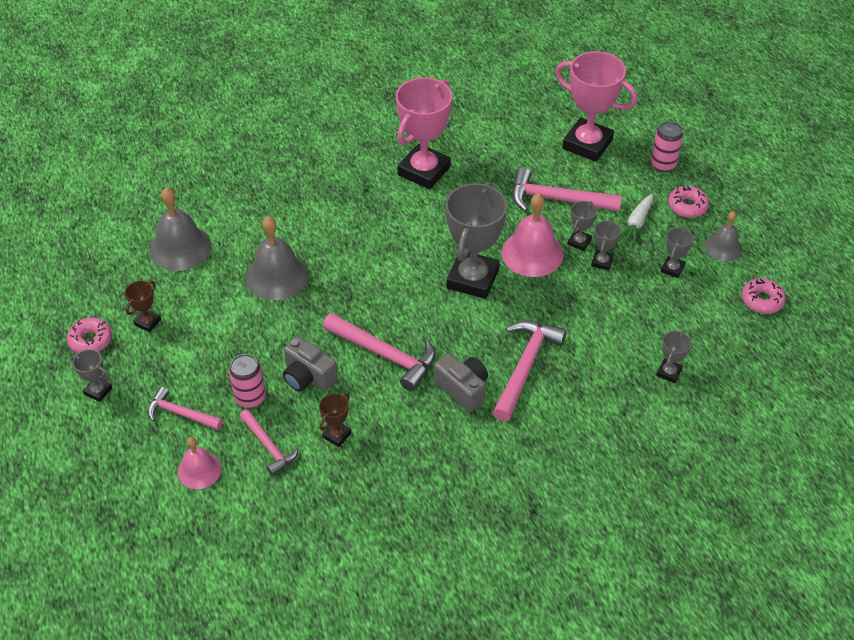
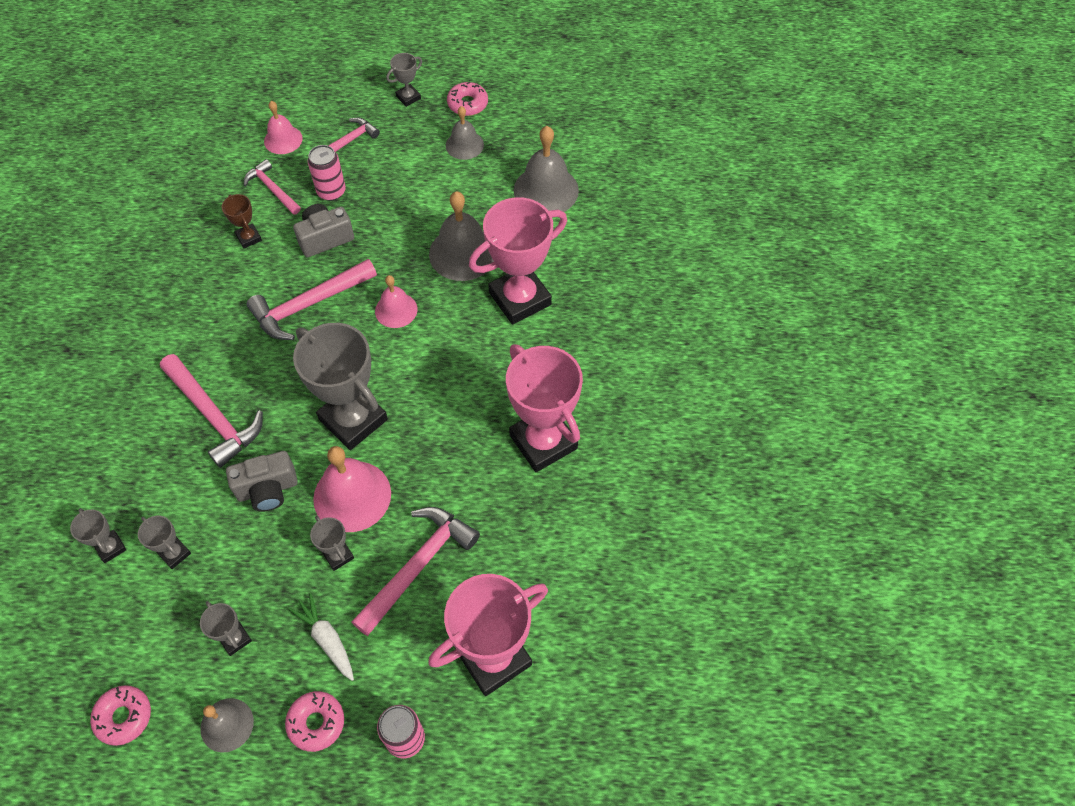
camera: 115 degrees right, 10 degrees up
brown trophy [125,281,161,332] -> grey bell [446,106,484,160]
pink hammer [240,409,298,476] -> pink hammer turned 60 degrees clockwise [244,159,301,215]
grey camera [434,353,488,412] -> grey camera moved to [226,451,298,512]
grey trophy [591,220,621,271] -> grey trophy moved to [138,516,191,569]
none -> pink bell [375,275,418,328]
none -> pink trophy [469,197,567,325]

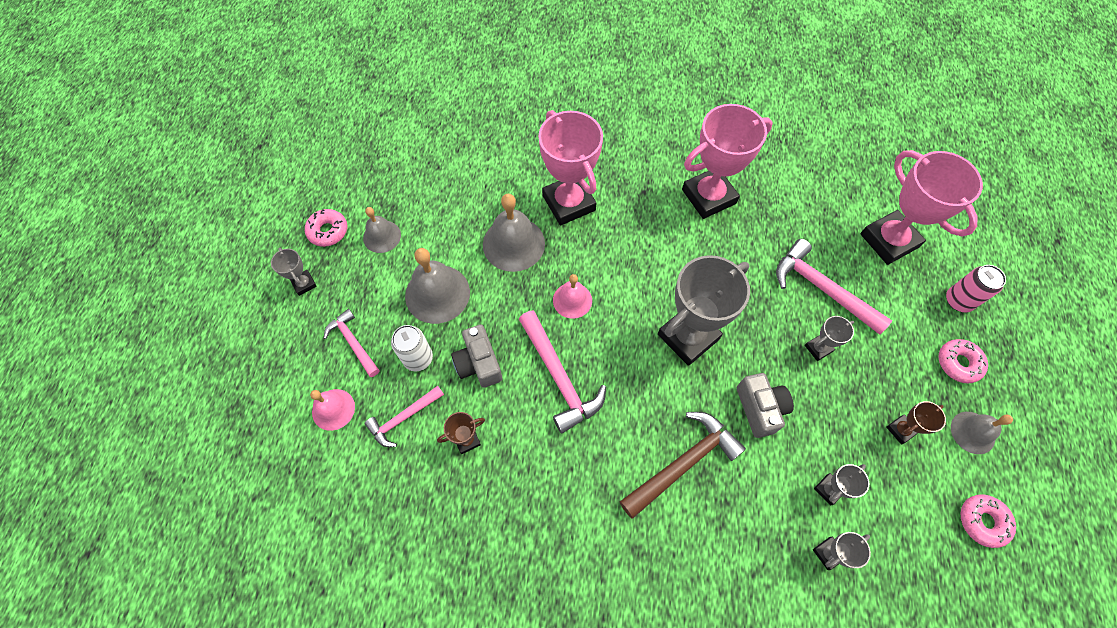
camera: 85 degrees left, 5 degrees up
pink hammer [160,354,263,468] -> brown hammer [620,412,746,519]
grey trophy [200,601,252,656] -> brown trophy [886,401,946,444]
white carrot [288,593,354,681] -> none
pink can [307,145,346,201] -> white can [391,325,433,371]
pink bell [313,446,391,532] -> none
grey bell [514,126,579,212] -> grey bell moved to [405,248,470,324]

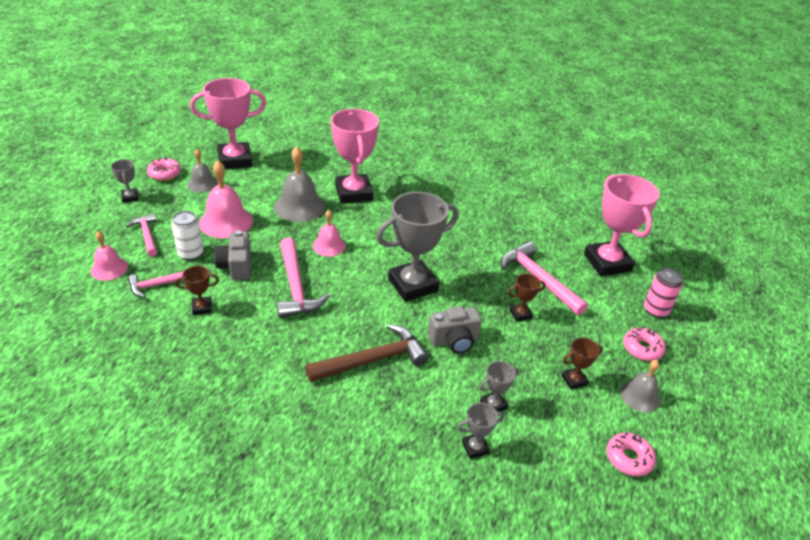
camera: 10 degrees right, 25 degrees down
grey bell [405,248,470,324] -> pink bell [199,161,253,238]
pink trophy [682,104,773,219] -> pink trophy moved to [190,78,267,169]
grey camera [737,373,794,438] -> grey camera turned 75 degrees clockwise [428,306,482,354]
grey trophy [805,316,854,361] -> brown trophy [508,273,546,322]

